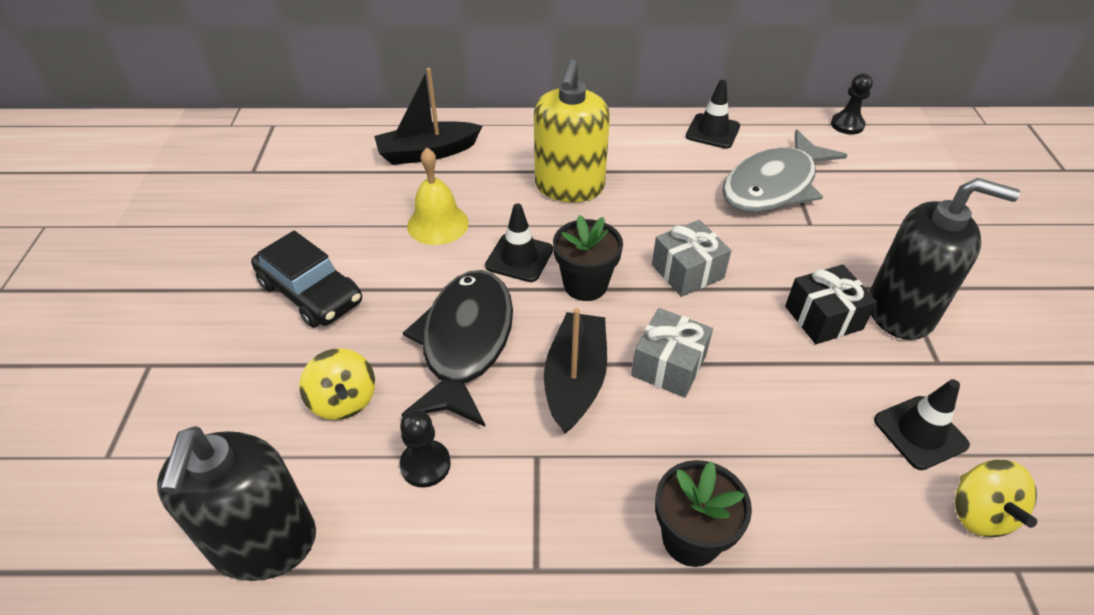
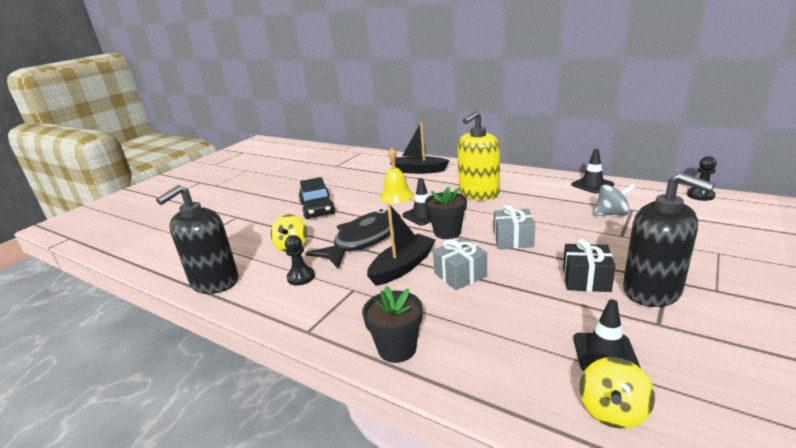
camera: 35 degrees right, 20 degrees down
grey fish [722,129,847,213] -> grey spinning top [594,183,636,216]

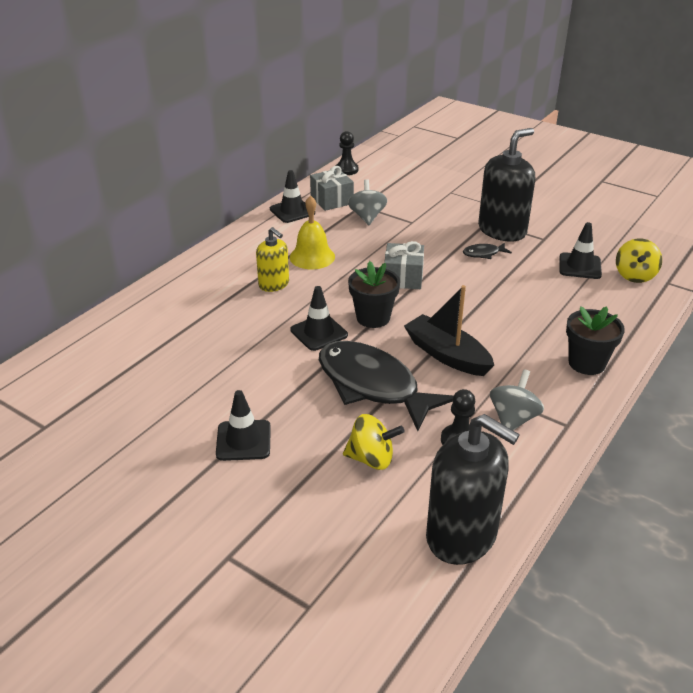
camera: 90 degrees left, 10 degrees up
black car [299,177,335,219] -> black traffic cone [216,390,271,461]
yellow bell [380,147,414,204] -> yellow bell moved to [290,195,335,269]
black boat [390,122,450,174] -> none
grey gift [433,238,487,290] -> grey gift moved to [310,166,354,211]
yellow soap dispenser [457,111,500,200] -> yellow soap dispenser [256,227,289,292], size x0.57
black gift [563,239,616,292] -> black fish [463,243,512,259]
yellow spinning top [580,357,655,429] -> yellow spinning top turned 75 degrees clockwise [616,238,662,283]
none -> grey spinning top [490,369,544,430]

